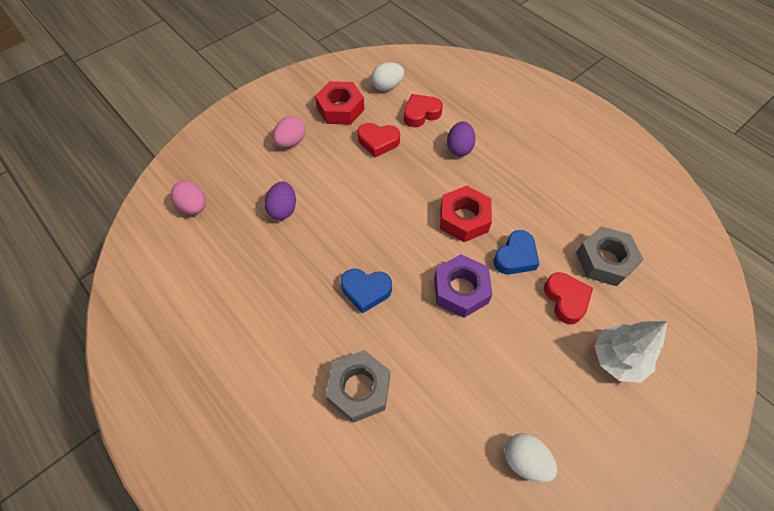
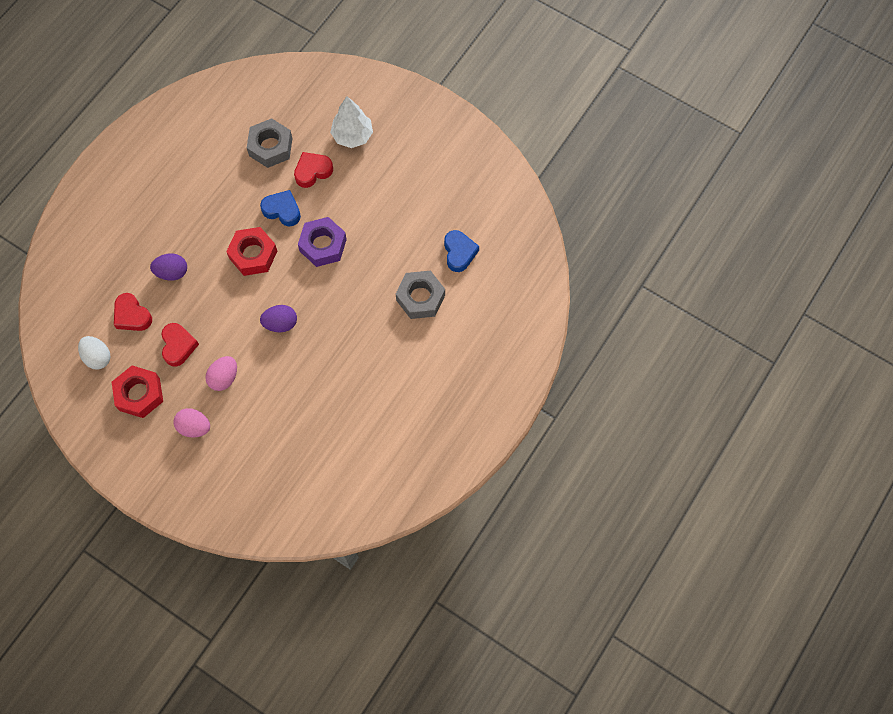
camera: 105 degrees left, 10 degrees up
pink egg [171,181,206,214] -> pink egg moved to [205,356,237,391]
purple egg [264,181,296,220] -> purple egg moved to [260,305,297,332]
blue heart [341,269,392,314] -> blue heart moved to [444,230,479,272]
white egg [505,433,557,483] -> none

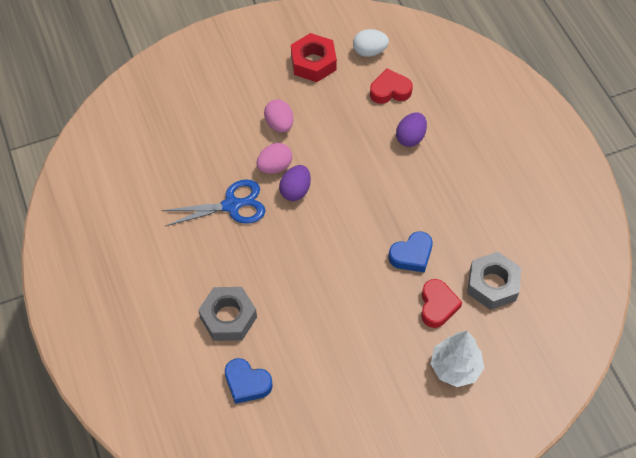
camera: 125 degrees right, 10 degrees down
red heart [162,323,199,367] -> none
pink egg [173,408,210,438] -> pink egg moved to [257,143,292,174]
red nut [226,227,277,276] -> none
purple nut [298,217,347,267] -> none
none -> blue scissors [162,179,266,226]

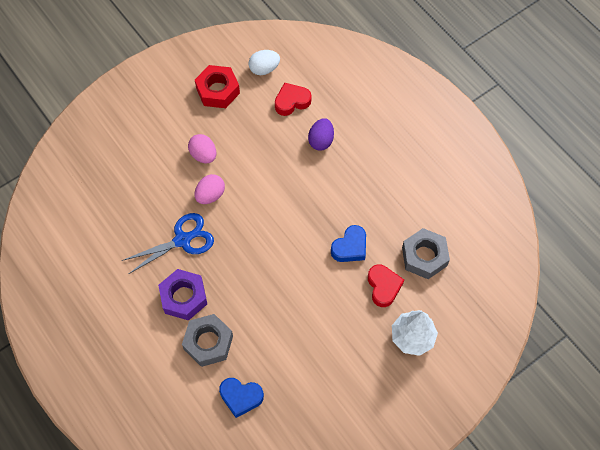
camera: 15 degrees left, 5 degrees up
purple egg [279,165,311,201] -> none
none -> purple nut [158,269,207,321]

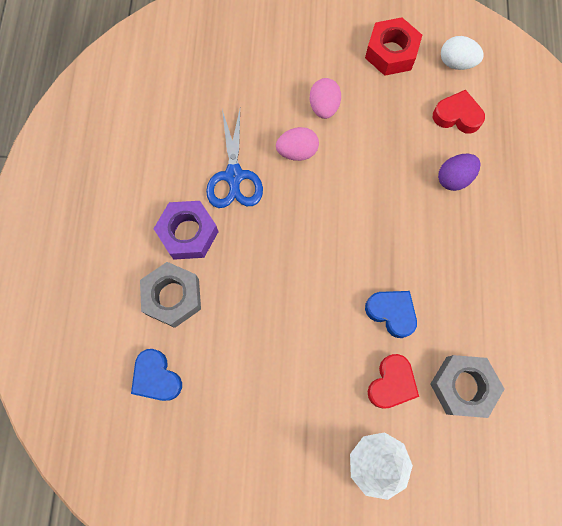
camera: 40 degrees right, 10 degrees up
blue scissors [122,213,214,274] -> blue scissors turned 75 degrees clockwise [206,109,263,208]
blue heart [331,225,366,262] -> blue heart turned 135 degrees counterclockwise [365,291,417,338]

